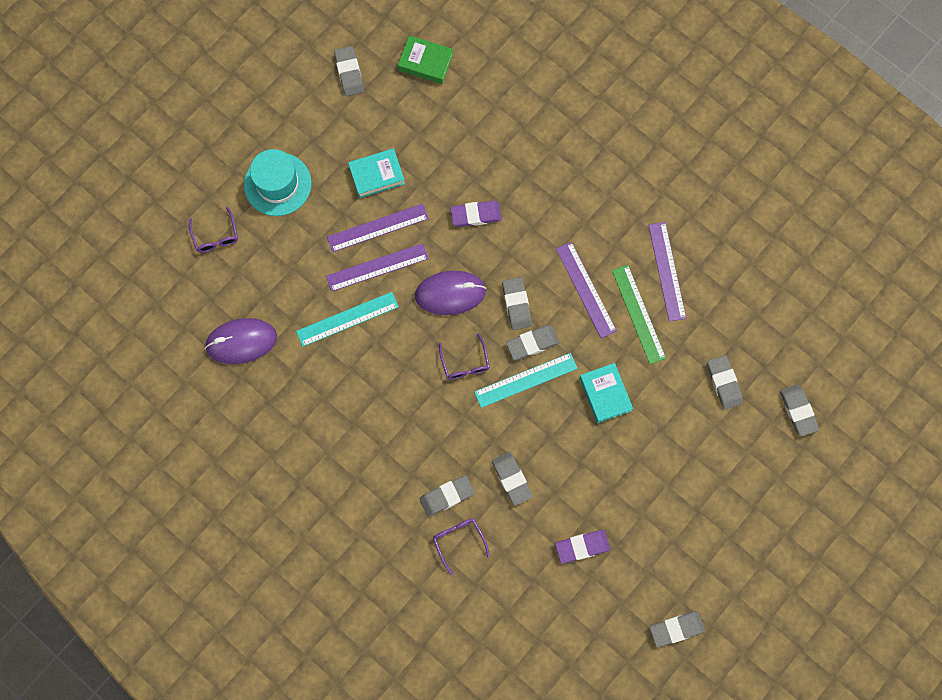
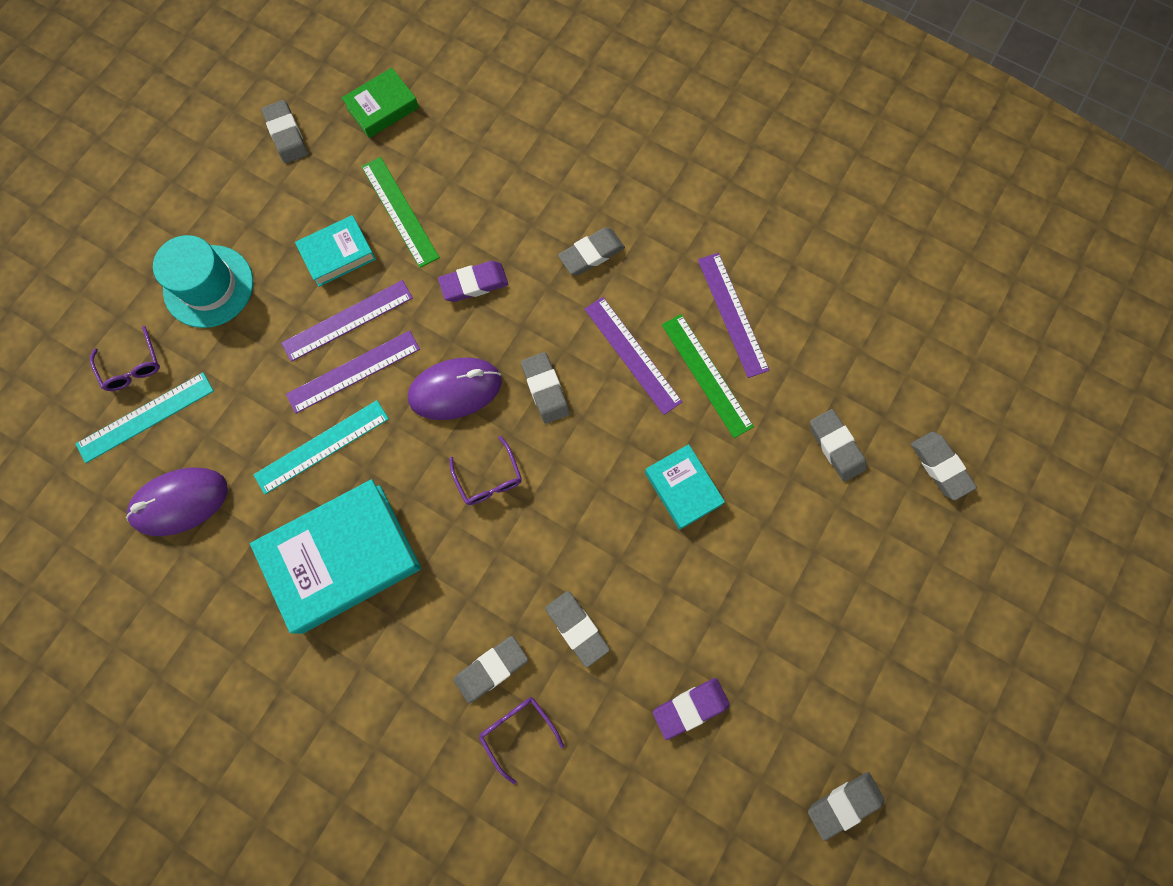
camera: 10 degrees left, 0 degrees up
green book [398,35,453,84] -> green book turned 45 degrees counterclockwise [342,68,419,138]
turquoise ruler [474,353,578,408] -> turquoise ruler moved to [76,372,214,463]
grey eraser [506,325,559,360] -> grey eraser moved to [558,227,625,275]
none -> turquoise book [250,479,421,634]
none -> green ruler [361,157,440,268]

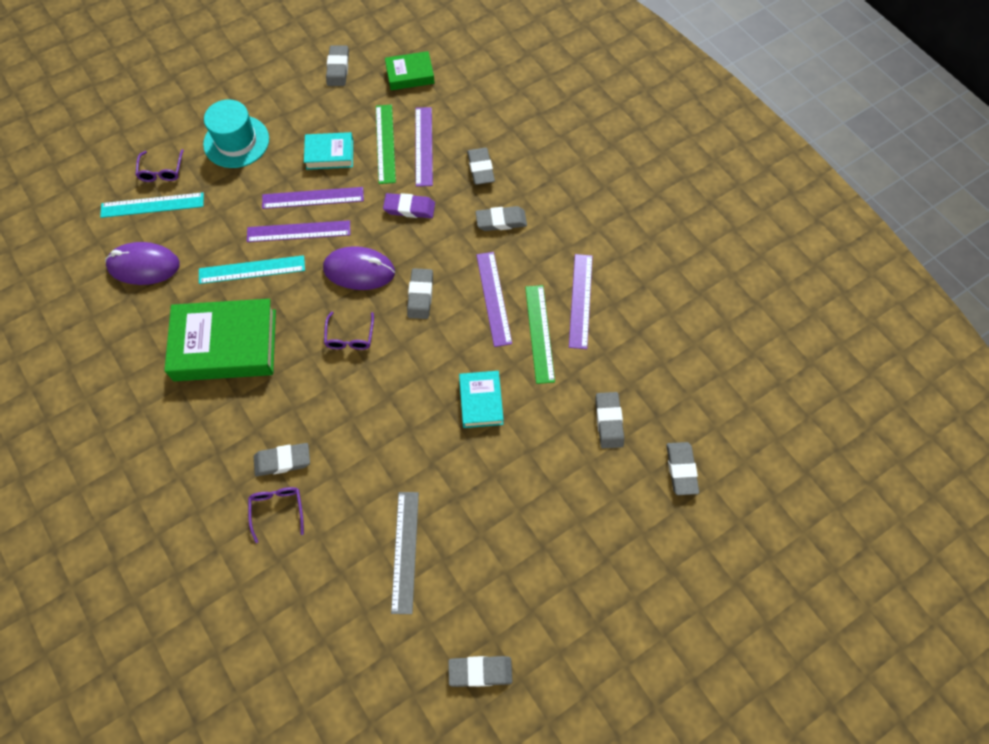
camera: 25 degrees right, 10 degrees down
turquoise book [250,479,421,634] -> green book [164,299,276,381]
grey eraser [545,591,610,667] -> grey eraser moved to [467,148,495,185]
purple eraser [653,678,730,740] -> grey ruler [391,492,419,614]
none -> purple ruler [415,107,433,187]

